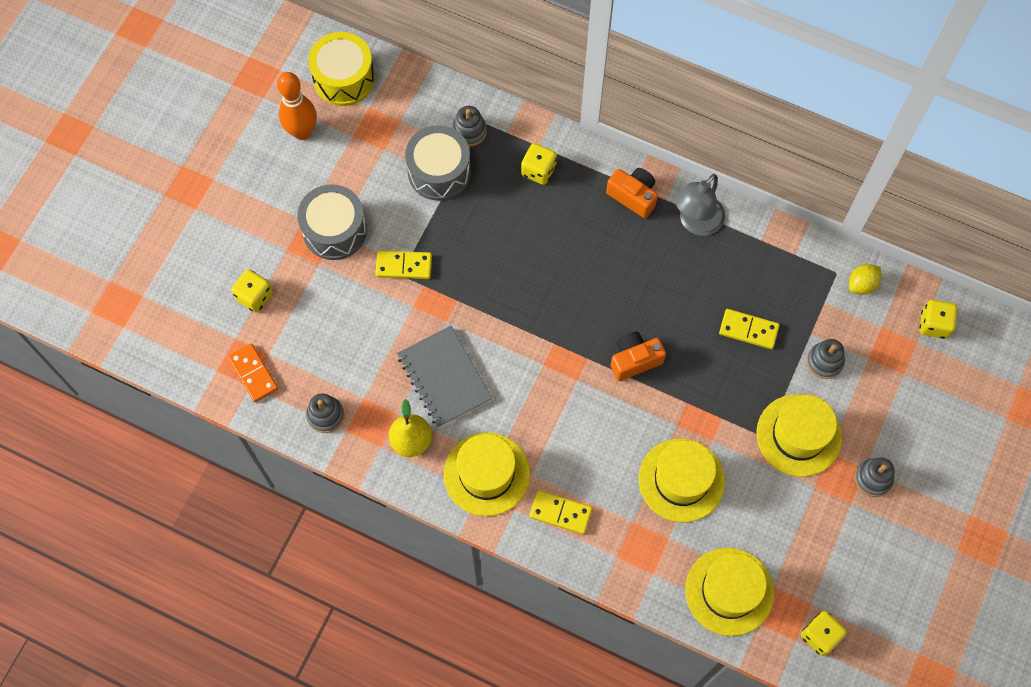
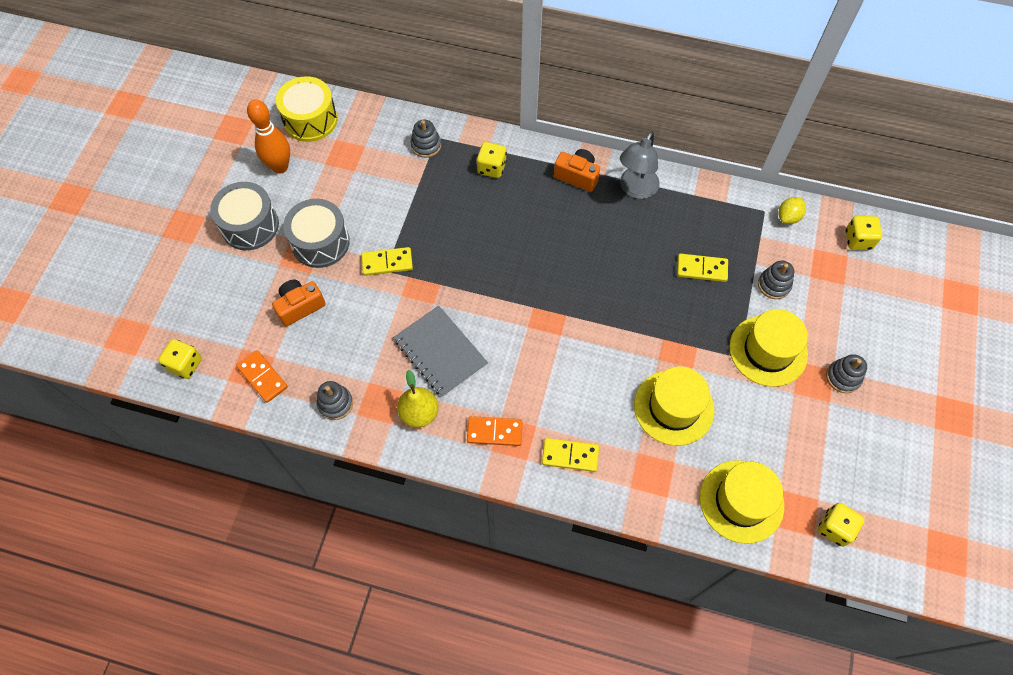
camera: 10 degrees left, 5 degrees down
yellow dice [231,269,273,312] -> yellow dice moved to [158,339,202,379]
grey drum [405,125,471,201] -> grey drum moved to [210,182,279,250]
yellow hat [444,432,530,516] -> orange domino [467,416,523,446]
orange camera [611,332,666,381] -> orange camera moved to [272,279,326,326]

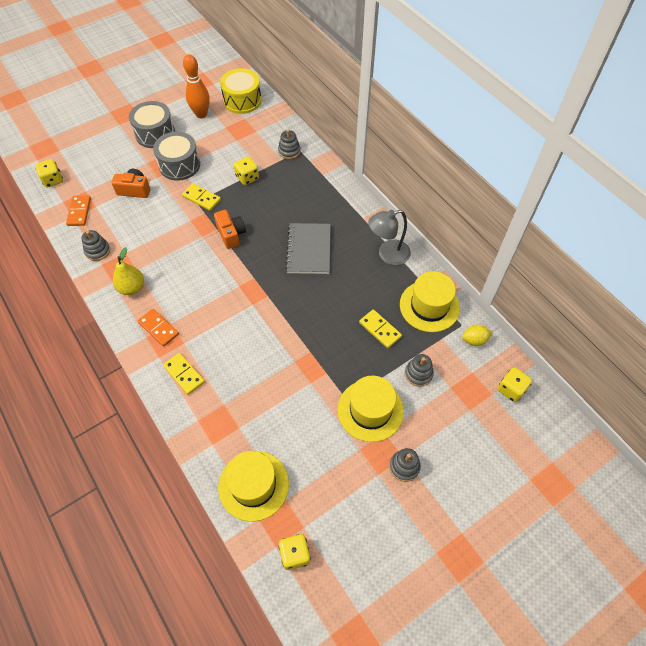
camera: 40 degrees right, 5 degrees down
grey notebook [393,306,488,398] -> grey notebook moved to [285,223,331,274]
yellow dice [477,142,507,178] -> yellow dice moved to [234,156,259,185]
orange camera [554,149,600,192] -> orange camera moved to [214,210,246,249]
yellow hat [634,367,715,446] -> yellow hat moved to [400,271,460,332]

